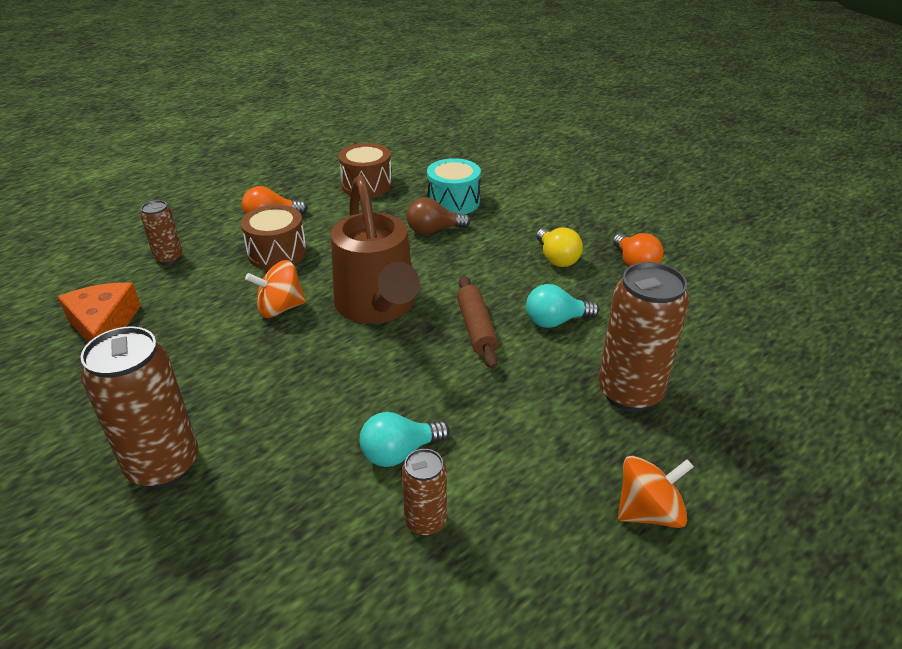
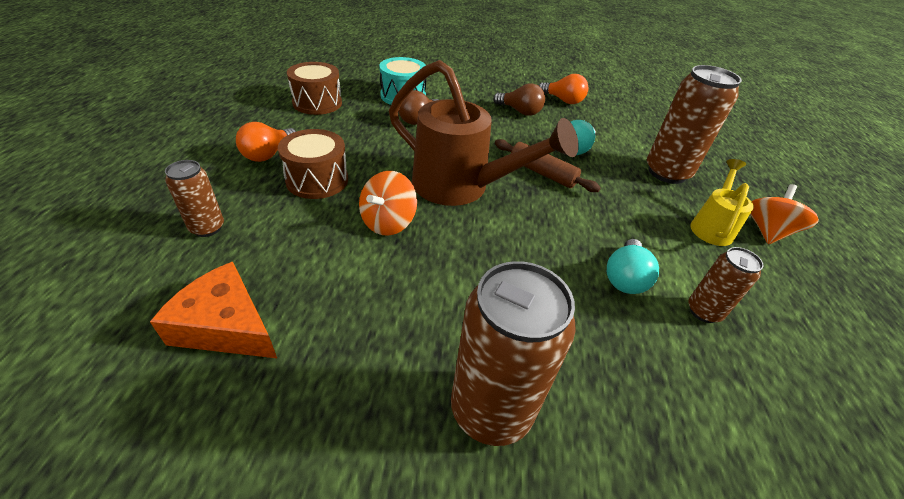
camera: 45 degrees left, 5 degrees up
yellow light bulb [536,228,583,267] -> brown light bulb [493,83,545,116]
none -> yellow watering can [690,159,754,246]

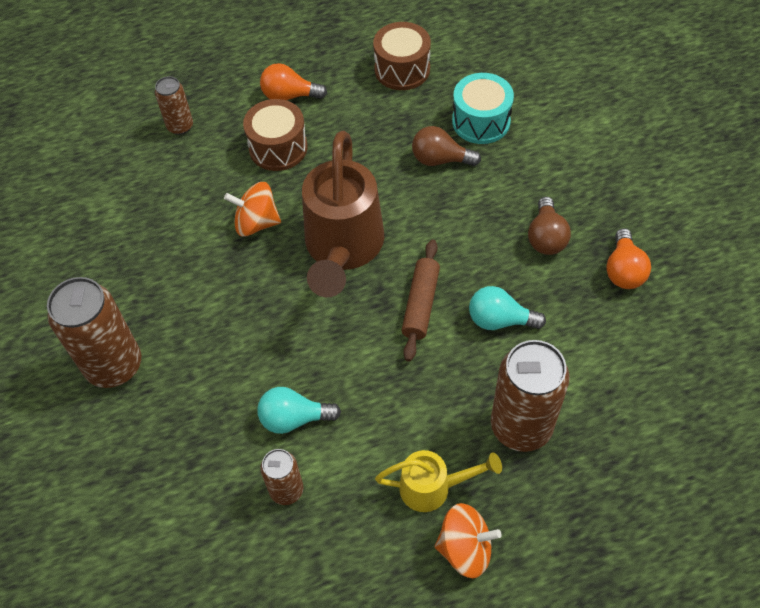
camera: 70 degrees right, 15 degrees up
orange cheese [150,262,278,359] -> none

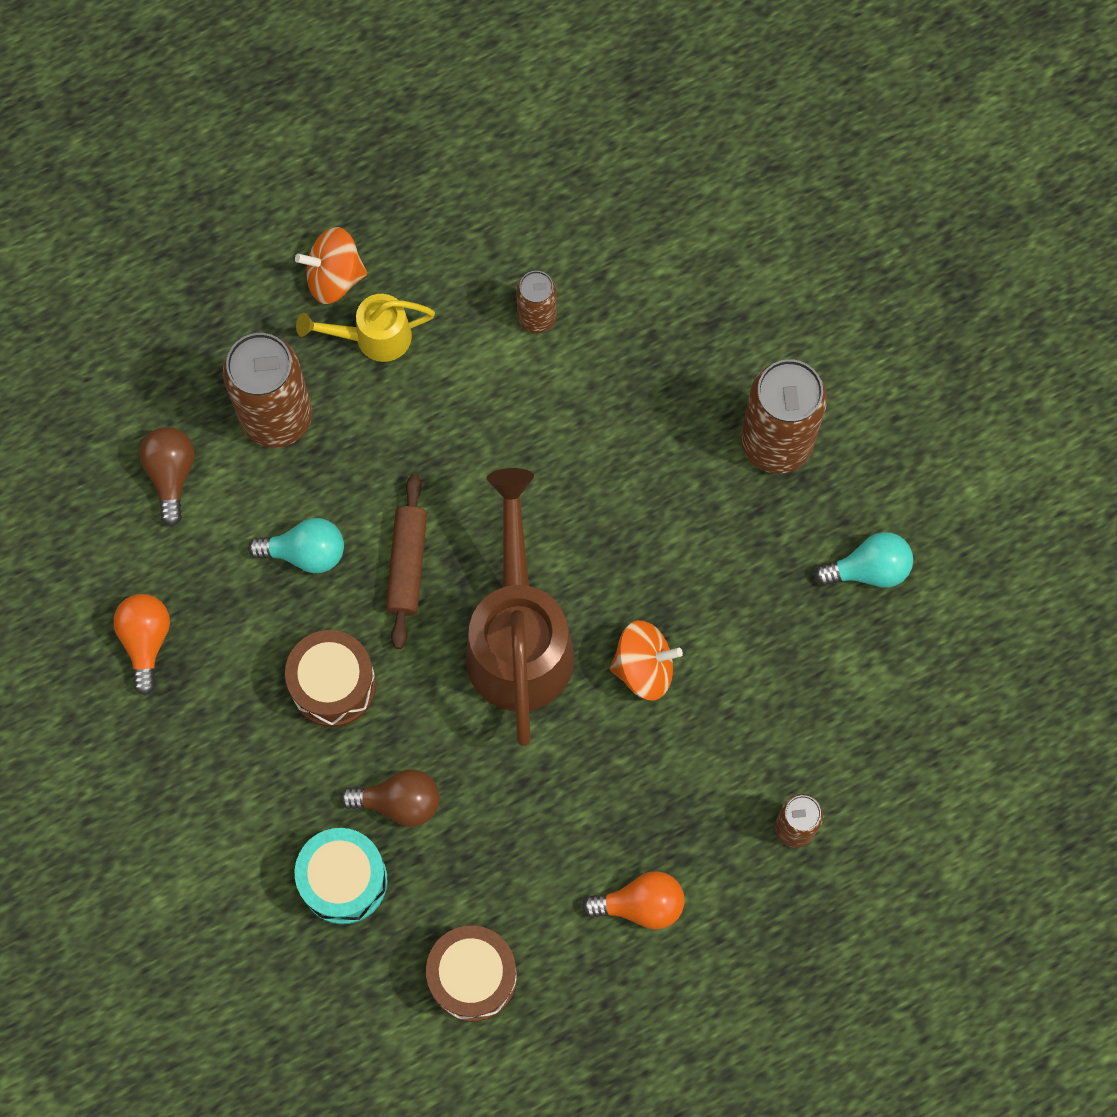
camera: 170 degrees right, 15 degrees up
brown drum [243,99,308,171] -> brown drum moved to [285,630,376,727]
turquoise light bulb [257,387,341,434] -> turquoise light bulb moved to [814,532,913,588]
brown light bulb [528,197,571,255] -> brown light bulb moved to [139,427,195,526]

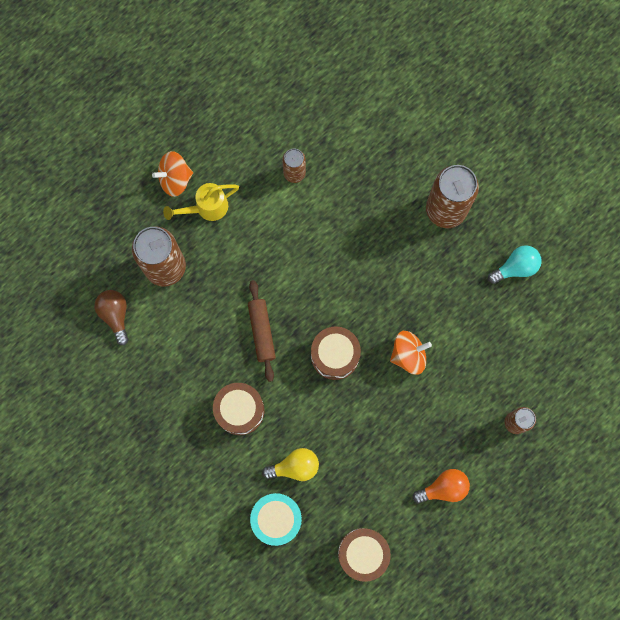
camera: 15 degrees left, 5 degrees up
orange light bulb [113,594,170,695] -> none
turquoise light bulb [248,518,344,573] -> none
brown light bulb [340,769,440,827] -> yellow light bulb [262,448,319,481]
brown watering can [466,468,574,746] -> brown drum [311,327,361,380]

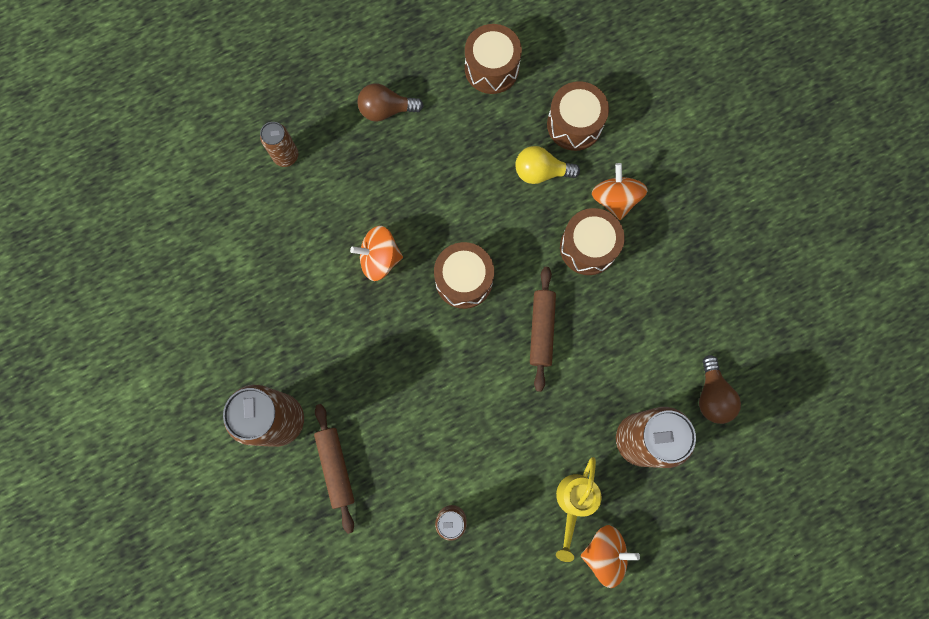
camera: 165 degrees left, 0 degrees up
yellow watering can [163,183,239,221] -> yellow watering can turned 120 degrees clockwise [556,457,601,562]
turquoise drum [250,493,302,546] -> brown drum [547,81,609,151]
orange light bulb [413,469,470,503] -> brown light bulb [358,83,424,122]
turquoise light bulb [488,245,542,284] -> none
none -> brown rolling pin [314,404,354,534]
none -> orange spinning top [592,163,648,220]

